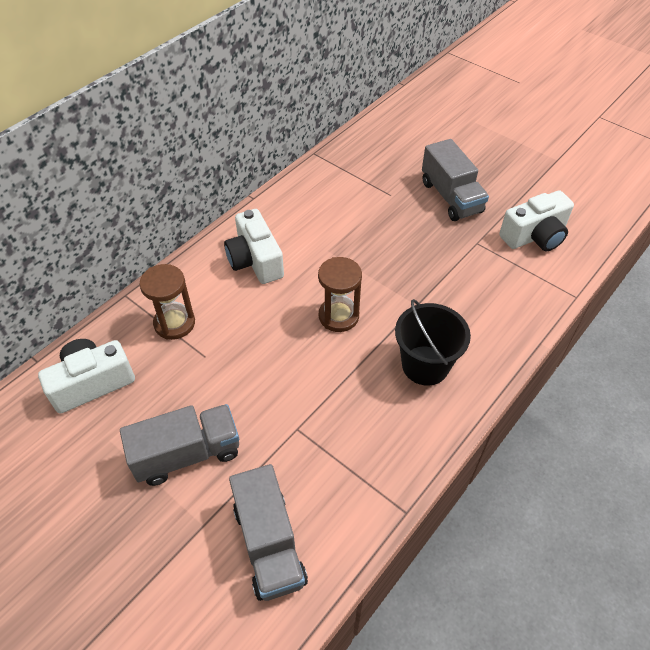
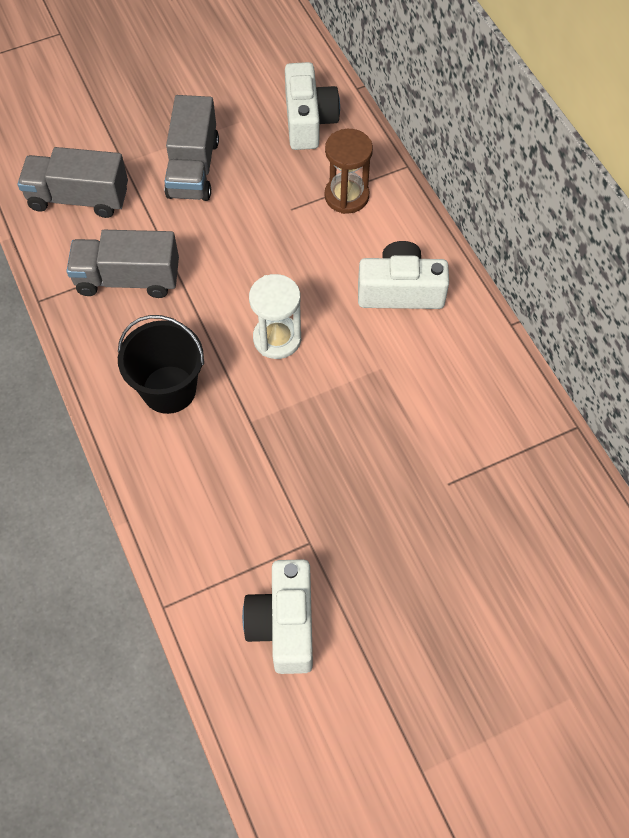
camera: 115 degrees right, 10 degrees up
brown hourglass [318,257,362,332] -> white hourglass [249,274,301,359]
grey truck [422,139,489,221] -> grey truck moved to [67,230,179,298]

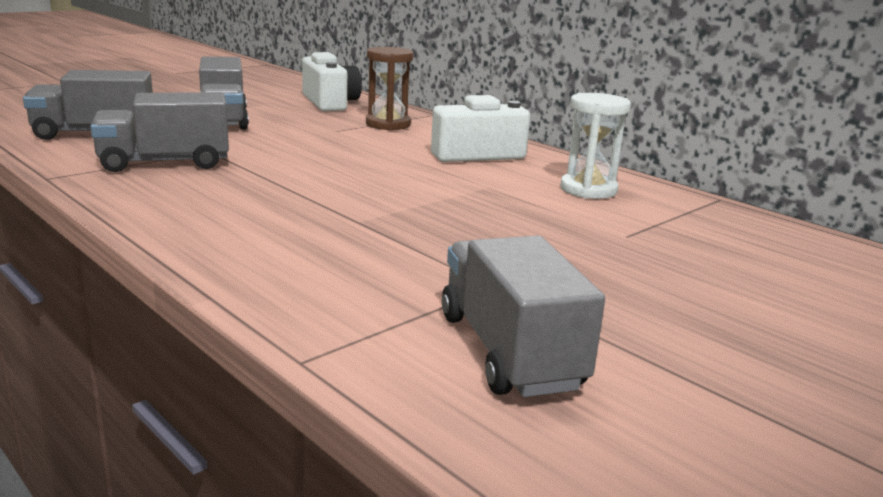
camera: 20 degrees left, 40 degrees down
black bucket [118,315,204,414] -> none
white camera [242,559,313,674] -> grey truck [442,236,605,397]
white hourglass [249,274,301,359] -> white hourglass moved to [561,93,631,199]

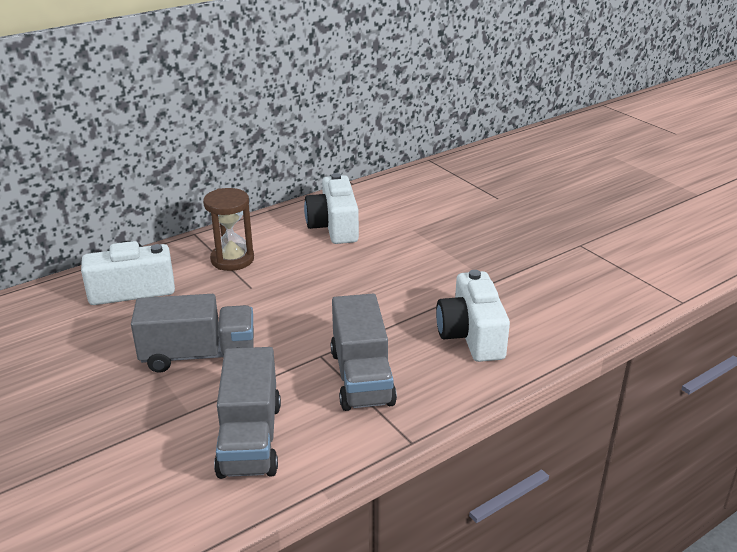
camera: 80 degrees left, 10 degrees up
grey truck [442,236,605,397] -> none
white hourglass [561,93,631,199] -> none
none -> white camera [436,270,510,362]

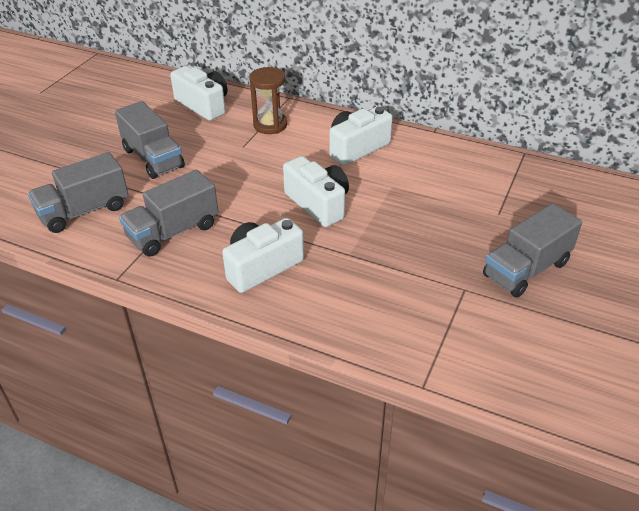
camera: 60 degrees right, 10 degrees up
none -> white camera [283,156,349,227]
none -> grey truck [483,203,582,297]

